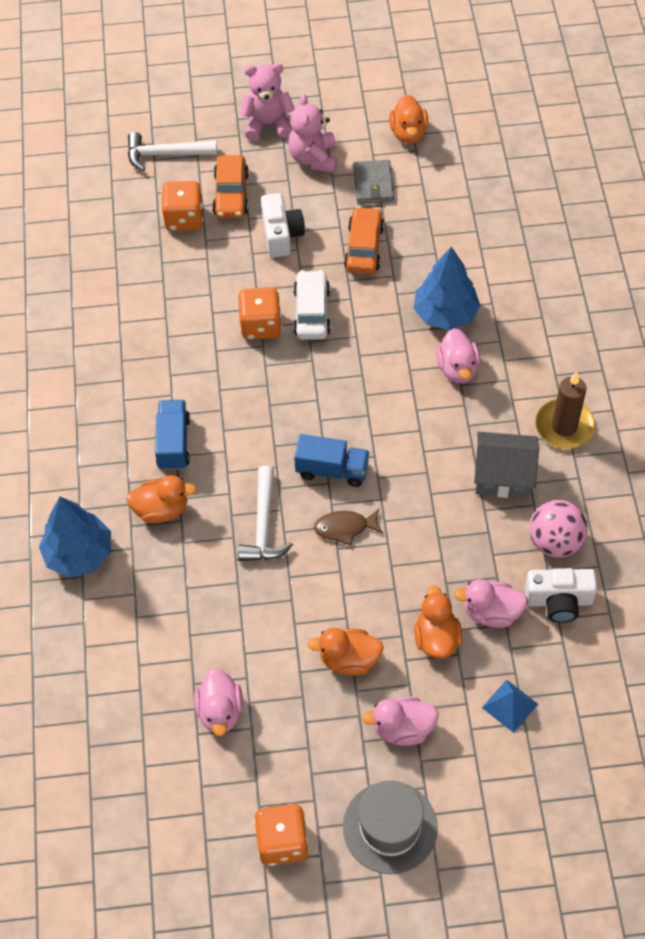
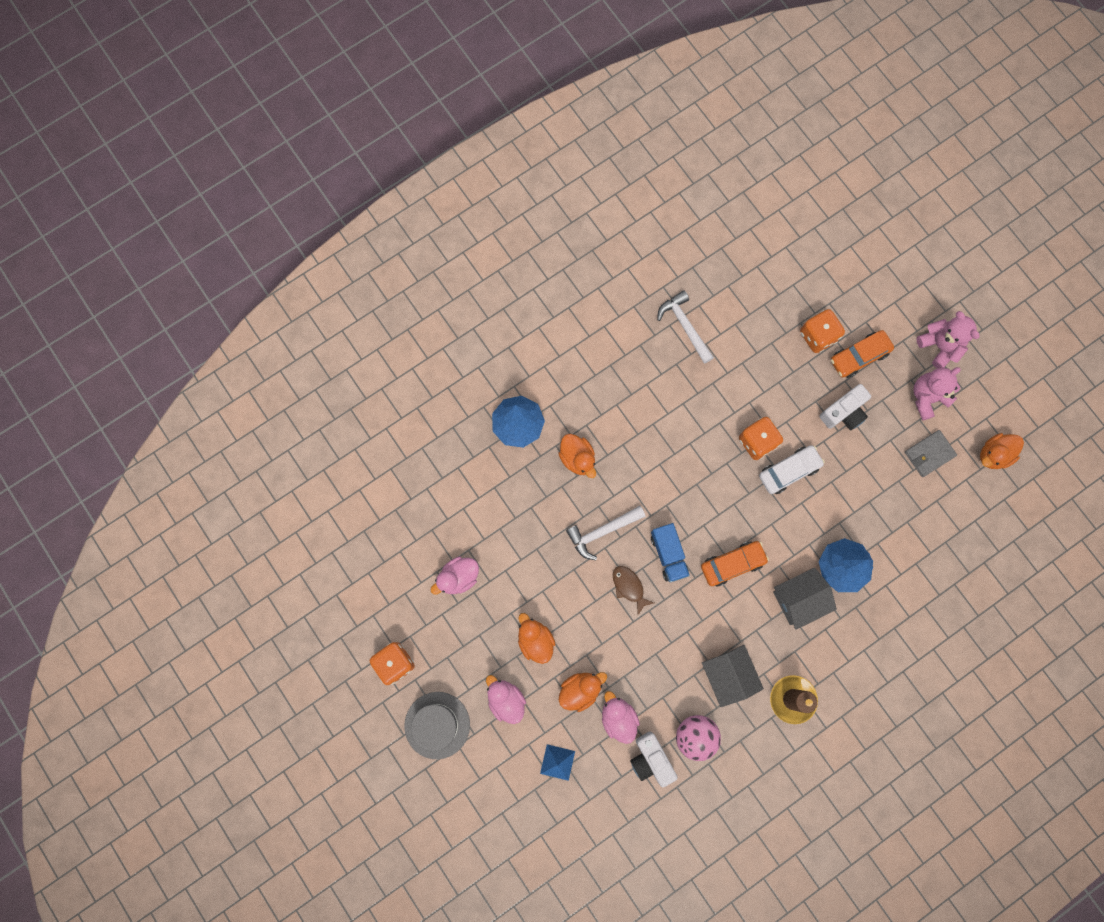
camera: 60 degrees right, 20 degrees up
white hammer [128,132,217,171] -> white hammer moved to [657,290,714,364]
blue truck [155,400,190,470] -> none
orange car [344,206,384,274] -> orange car moved to [701,541,769,587]
pink duck [436,328,480,383] -> grey house [773,568,837,630]

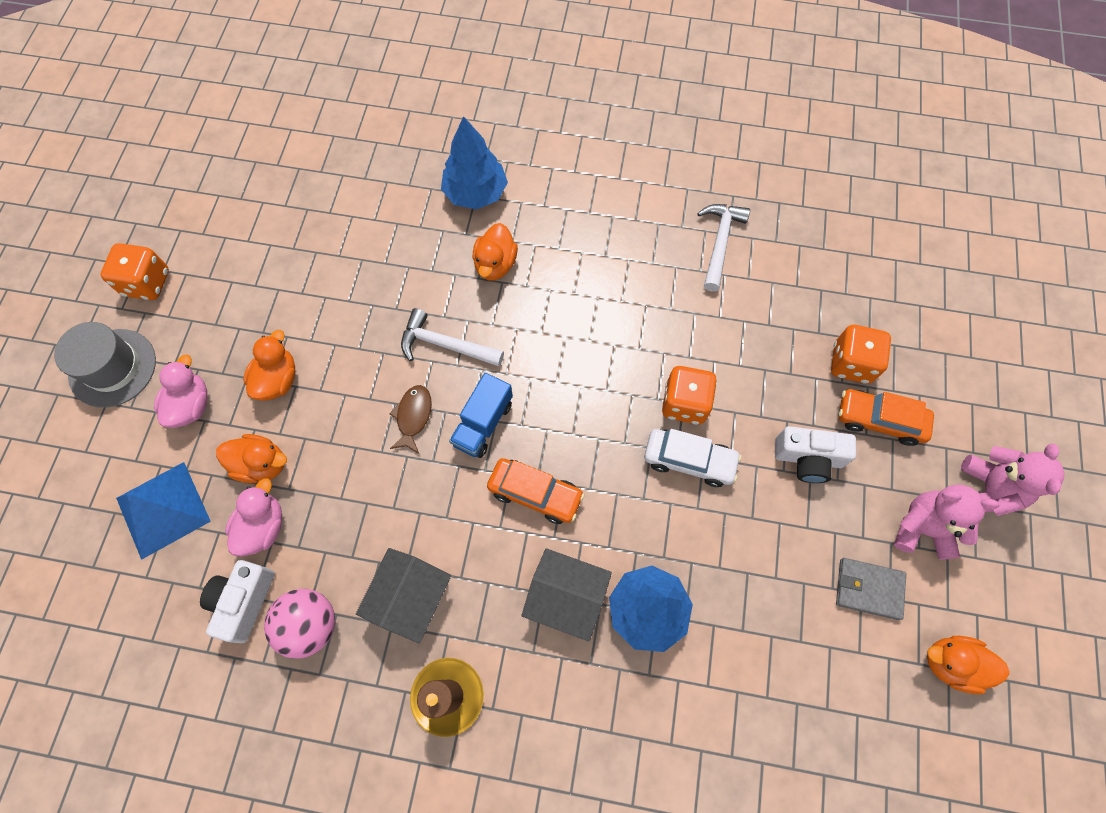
camera: 45 degrees right, 10 degrees down
pink duck [430,556,479,594] -> none
blue pyramid [540,744,575,781] -> blue pyramid [116,462,211,560], size x1.77

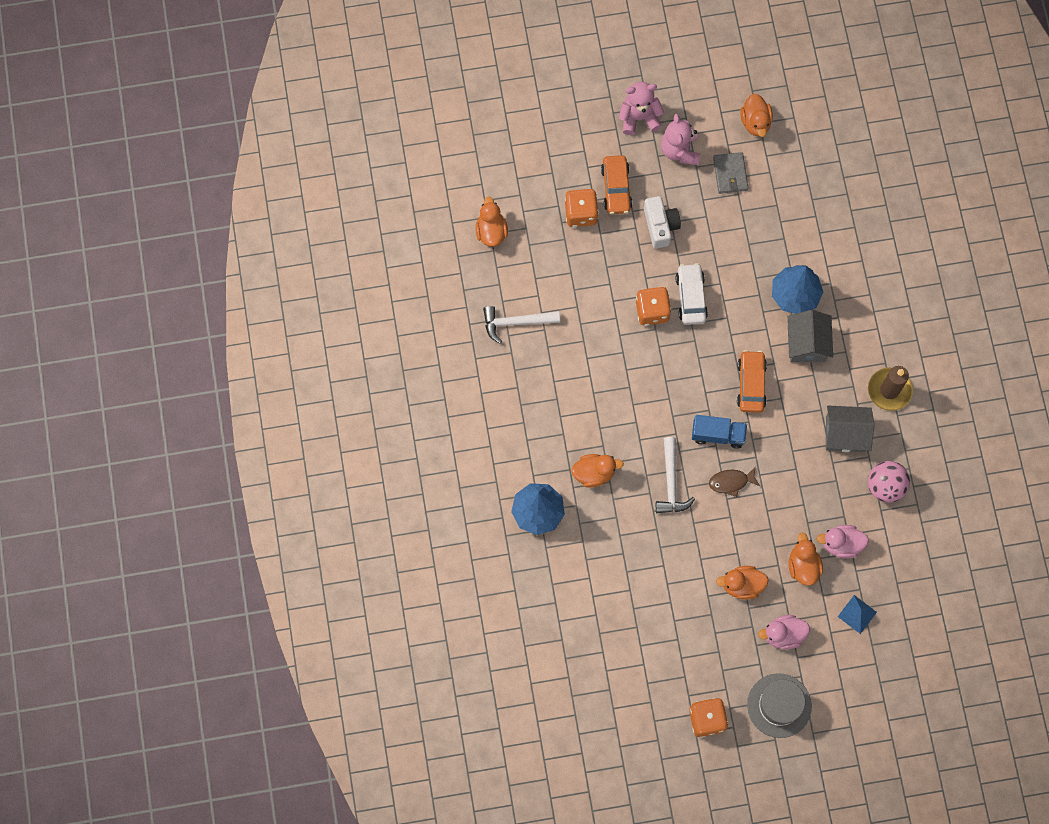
camera: 110 degrees left, 5 degrees up
blue pyramid [116,462,211,560] -> blue pyramid [838,595,877,634], size x0.56
white camera [200,560,275,643] -> none
none -> orange duck [475,196,508,247]

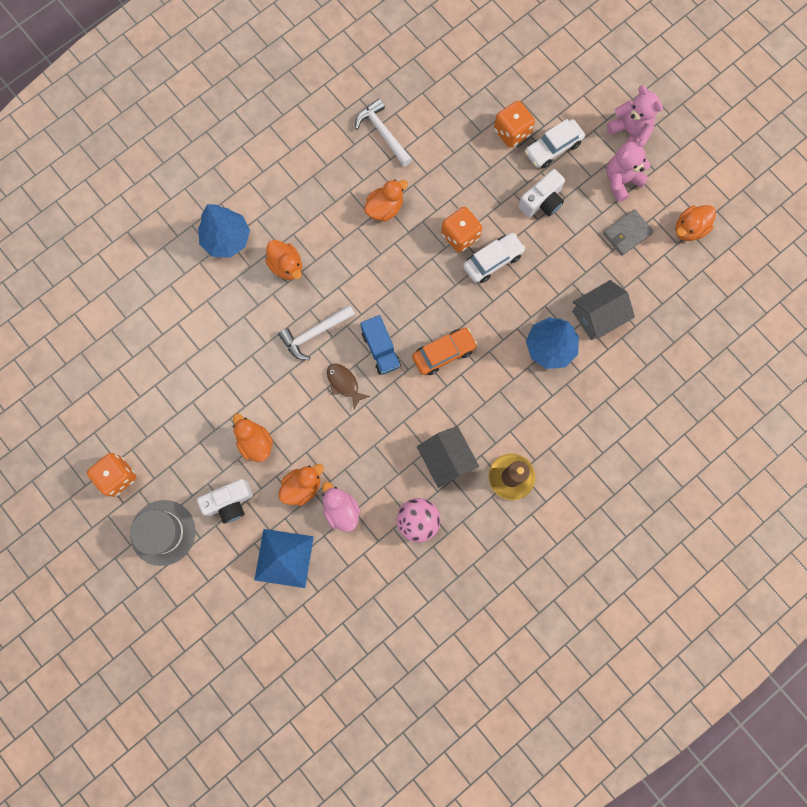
camera: 60 degrees right, 5 degrees up
orange duck [475,196,508,247] -> orange duck moved to [364,180,408,222]
orange car [601,155,632,214] -> white car [525,119,585,168]
pink duck [758,615,810,650] -> white camera [197,479,253,523]
grey house [787,310,833,362] -> grey house moved to [572,280,635,340]
blue pyramid [838,595,877,634] -> blue pyramid [254,529,314,588], size x1.77

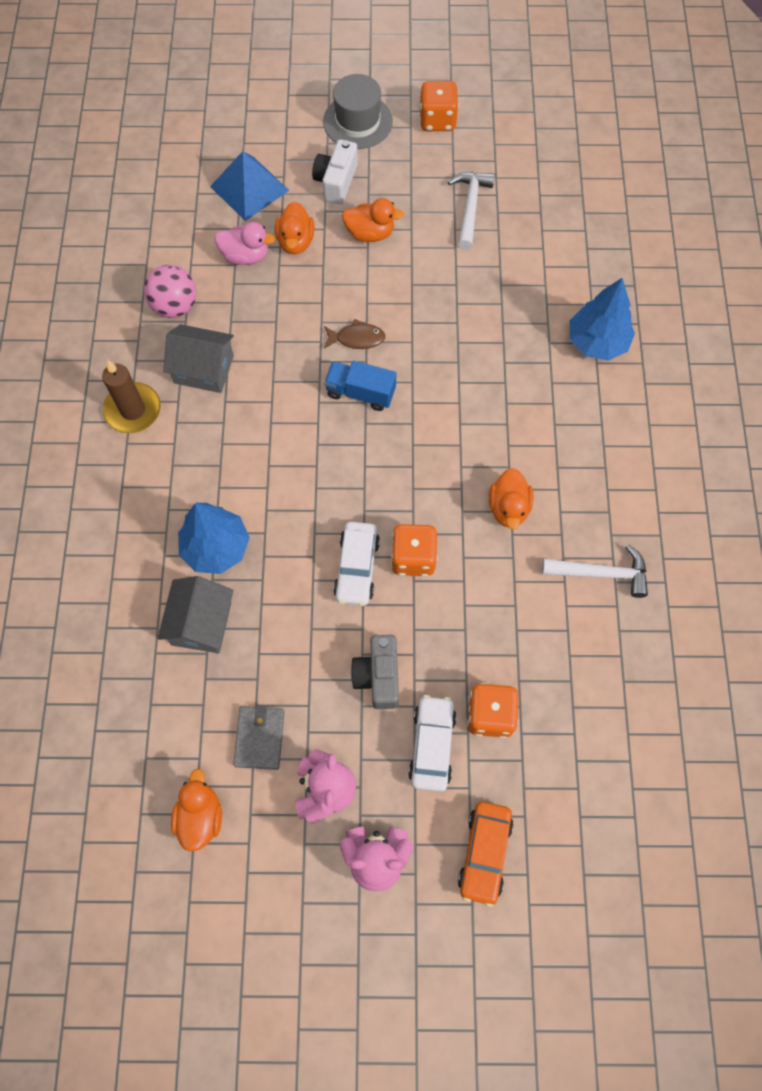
camera: 130 degrees right, 10 degrees down
orange duck [265,240,302,280] -> none
white hammer [278,305,355,360] -> white hammer moved to [448,172,495,250]
orange car [412,328,478,375] -> orange car moved to [458,802,513,907]
white camera [518,169,565,217] -> grey camera [351,635,399,709]

